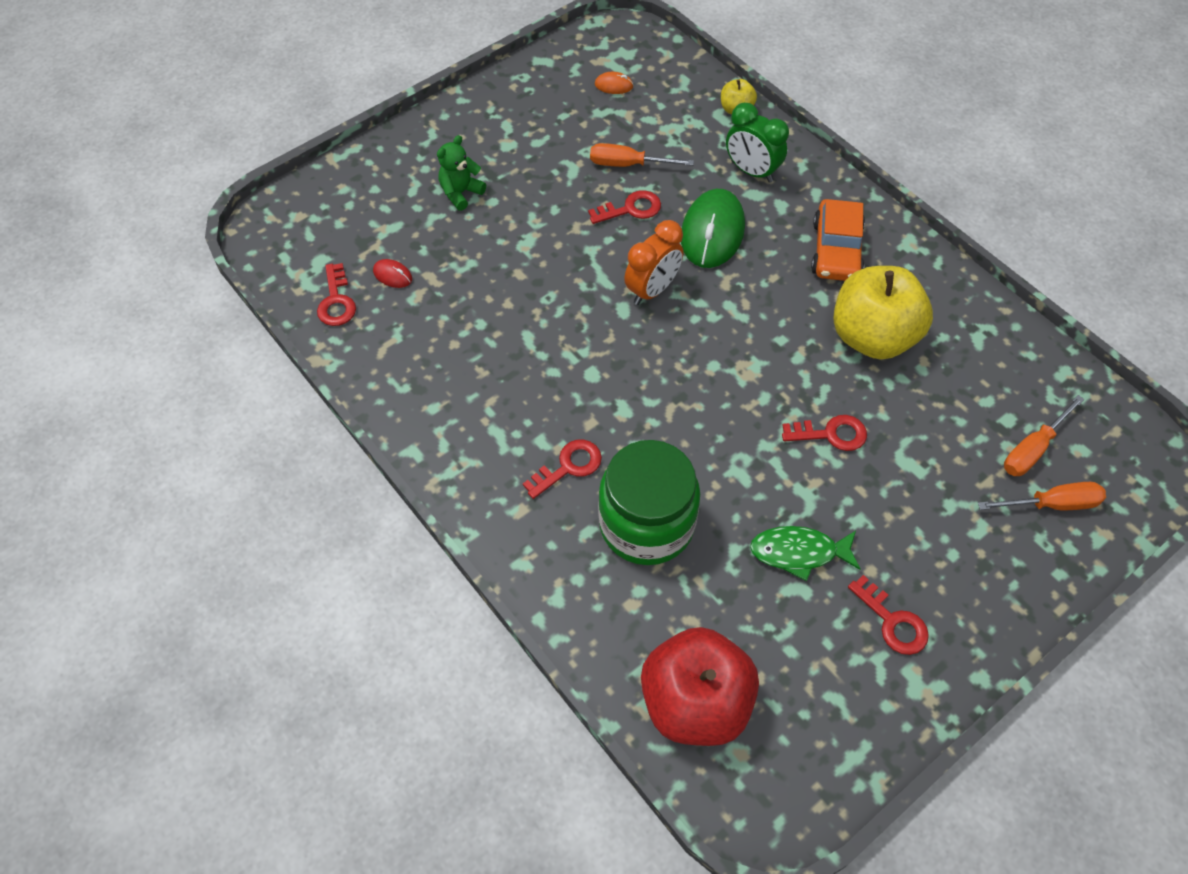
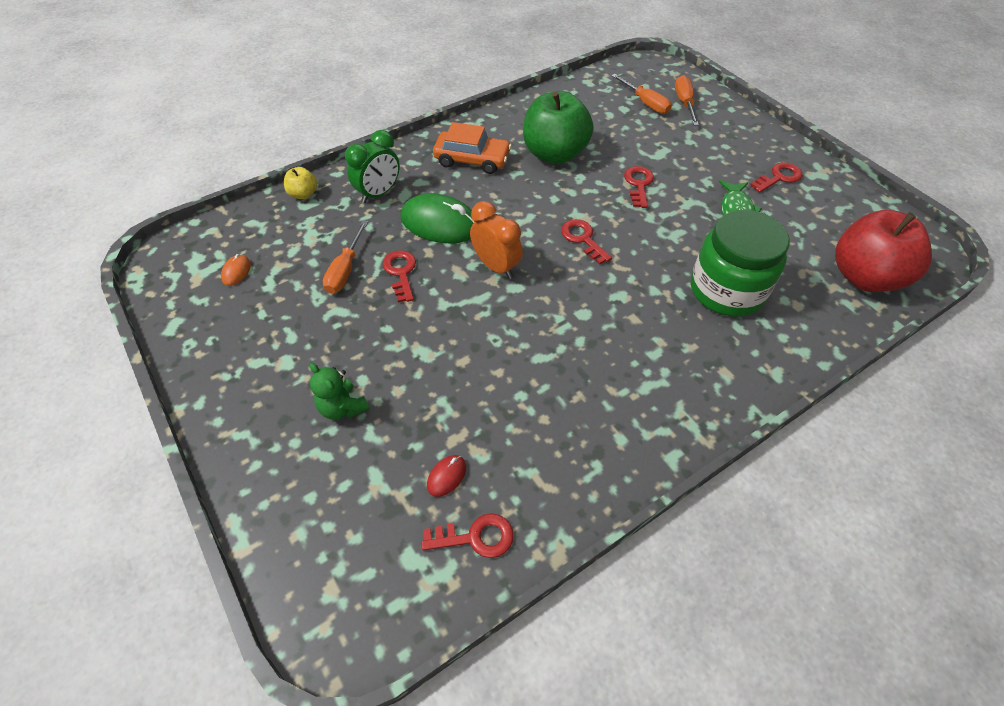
camera: 85 degrees left, 5 degrees down
red key [523,440,602,499] -> red key moved to [561,219,612,265]
yellow apple [833,266,933,359] -> green apple [523,91,593,164]

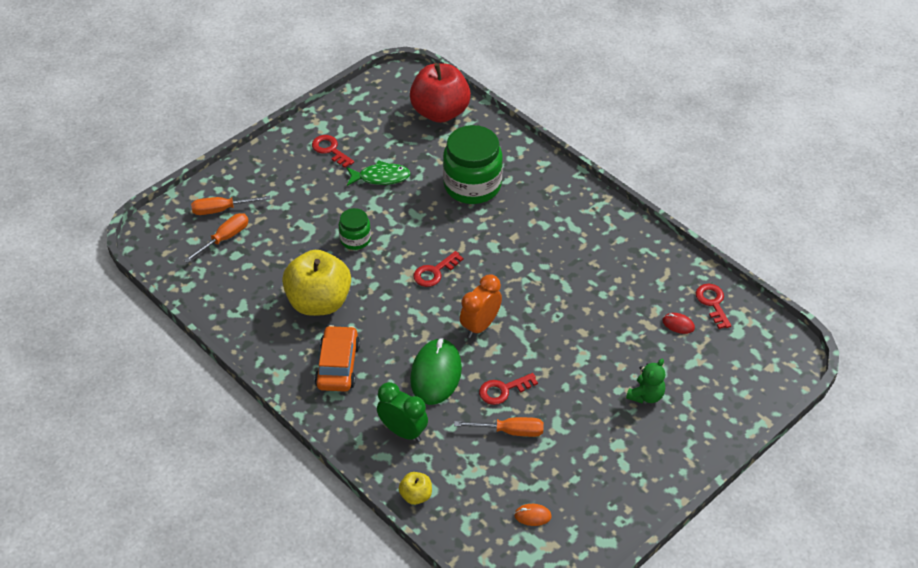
camera: 100 degrees left, 5 degrees down
green apple [523,91,593,164] -> yellow apple [282,250,351,316]
red key [624,166,654,208] -> green jar [339,208,371,250]

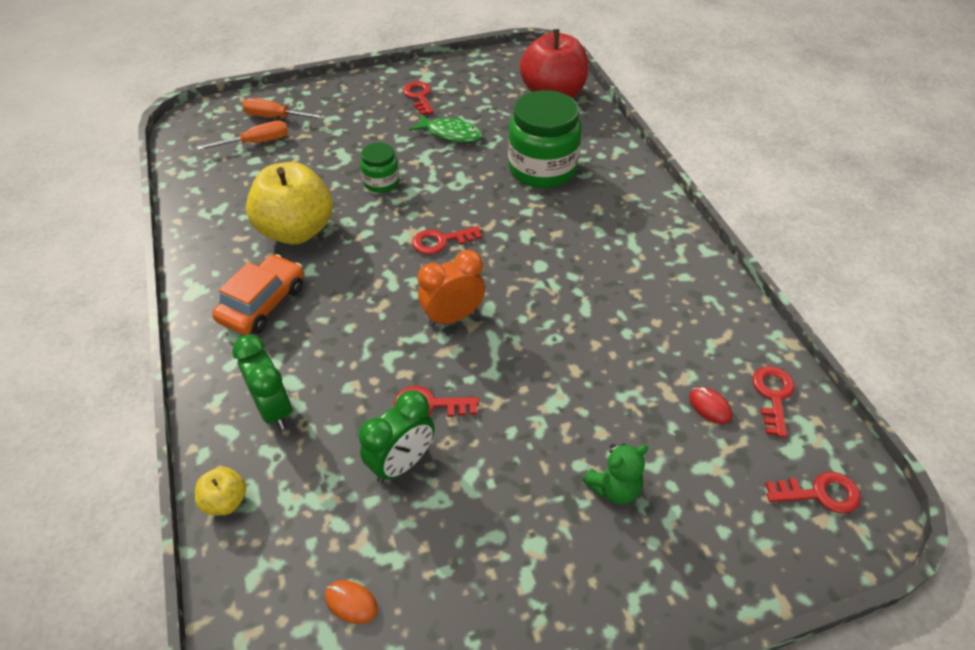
camera: 25 degrees right, 0 degrees up
green mouse [410,338,462,405] -> none
orange screwdriver [454,417,544,437] -> green clock [359,390,435,483]
none -> red key [765,472,861,513]

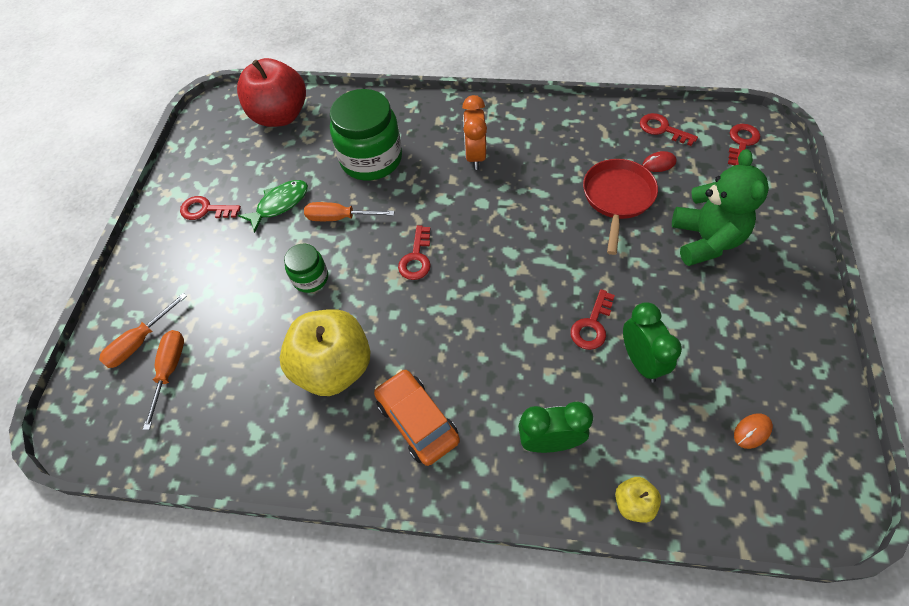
camera: 60 degrees left, 10 degrees up
orange clock [418,250,485,327] -> orange clock moved to [462,95,487,170]
green teddy bear [582,443,648,505] -> green teddy bear [672,149,769,266], size x1.80
none -> orange screwdriver [304,202,395,221]
none -> red pan [583,159,658,255]

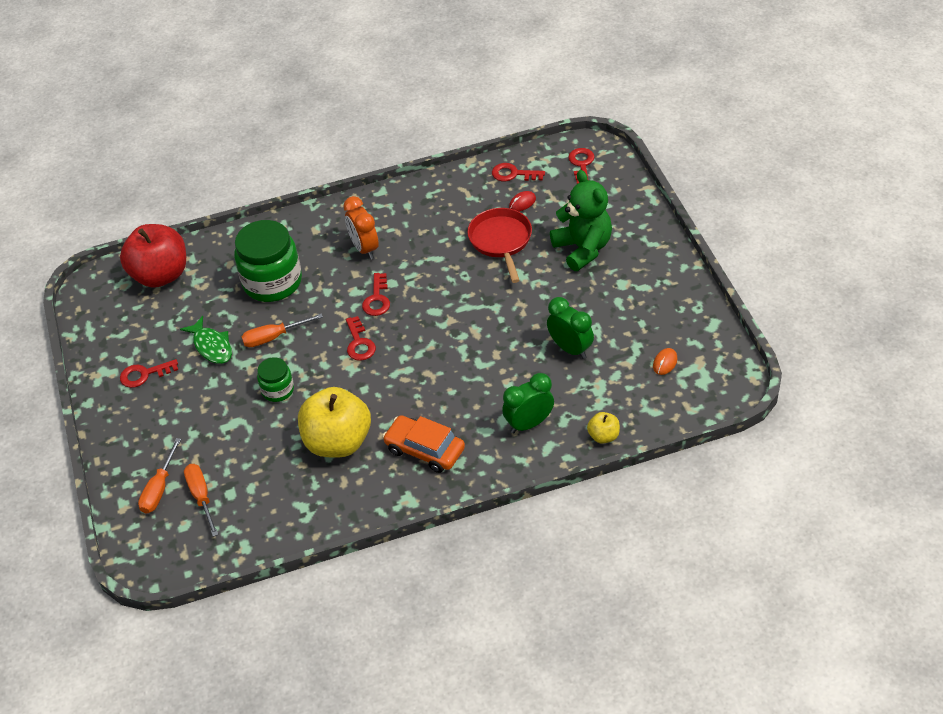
camera: 25 degrees left, 10 degrees down
green fish [238,180,308,233] -> green fish turned 120 degrees clockwise [180,316,232,364]
red key [570,289,615,350] -> red key moved to [362,273,390,316]

